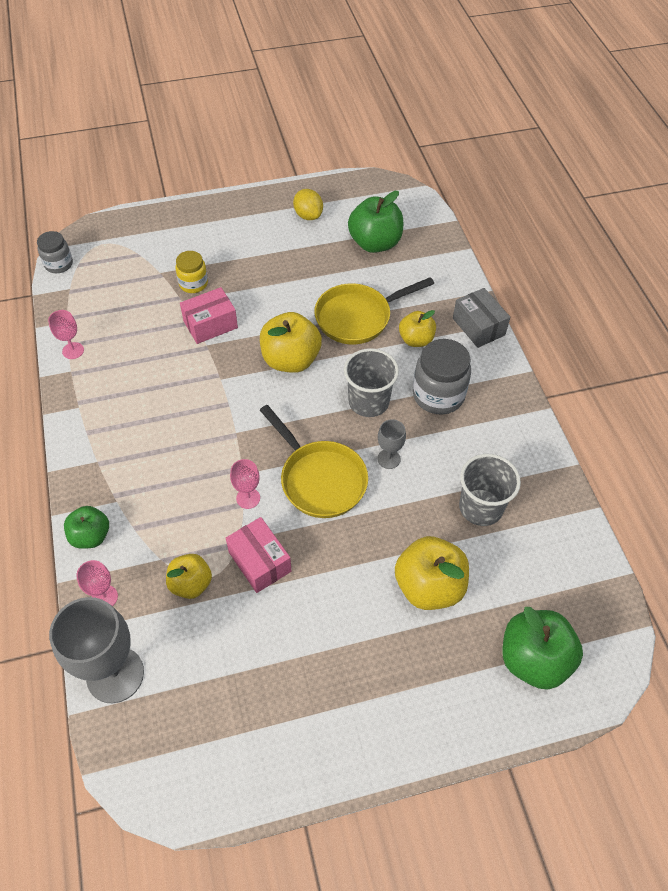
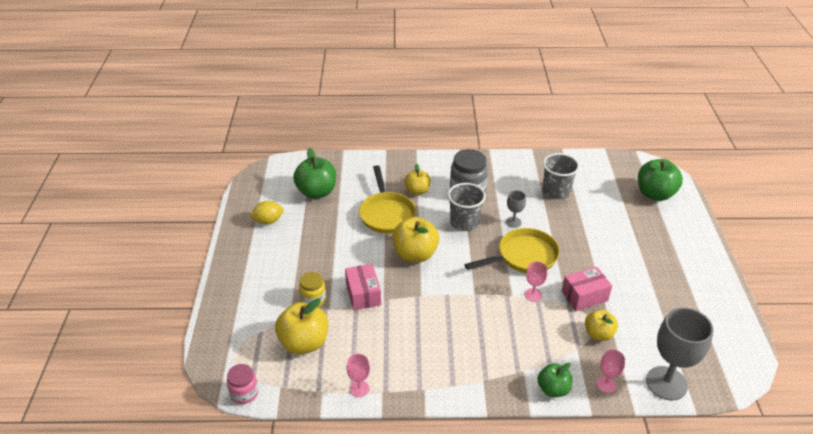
camera: 75 degrees left, 15 degrees down
grey jar [37,231,73,273] -> pink jar [227,364,259,404]
yellow apple [395,536,469,610] -> yellow apple moved to [275,299,328,354]
grey box [453,288,510,348] -> none

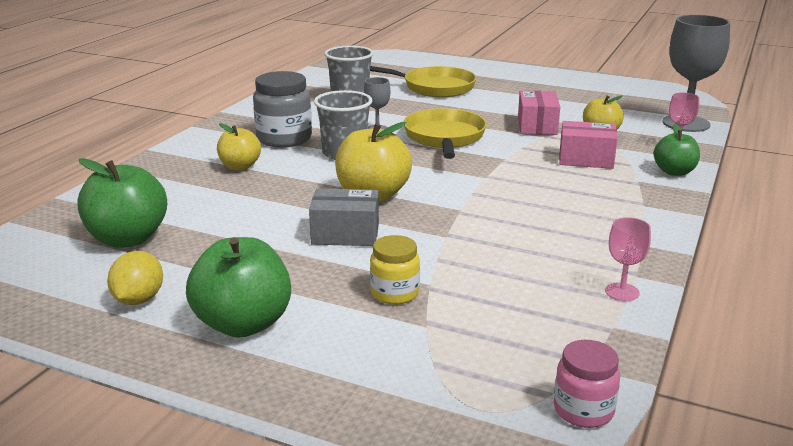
camera: 65 degrees left, 15 degrees down
yellow apple [275,299,328,354] -> none
pink box [345,264,381,310] -> pink box moved to [559,121,618,169]
yellow pan [359,165,416,234] -> yellow pan moved to [370,66,477,97]
pink goblet [525,261,547,302] -> none
green apple [638,159,683,201] -> green apple moved to [186,237,291,338]
none -> grey box [309,188,379,246]

